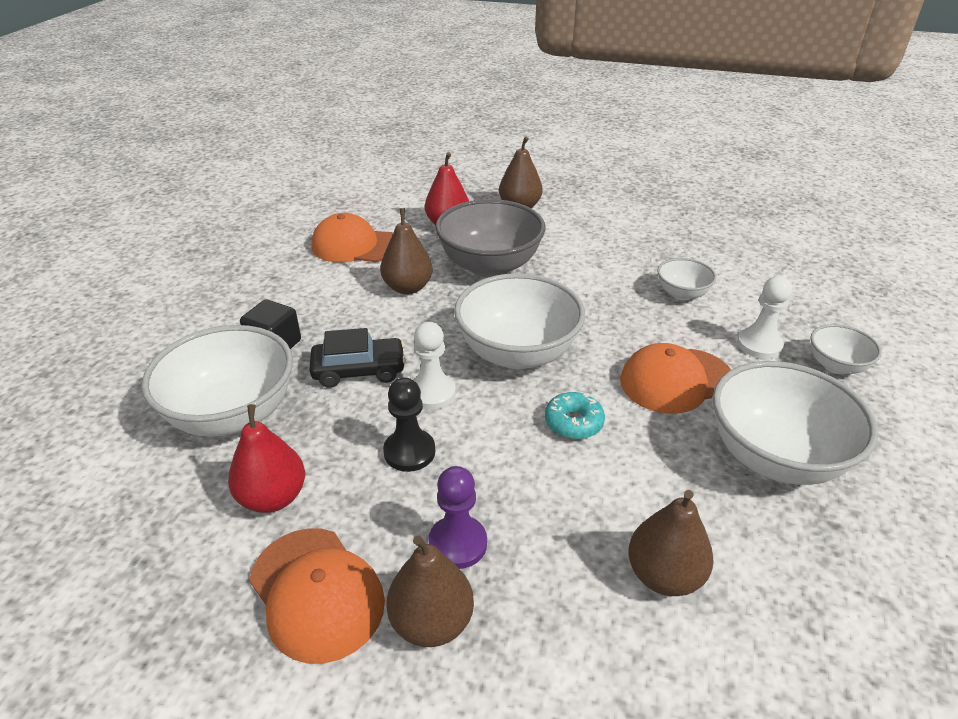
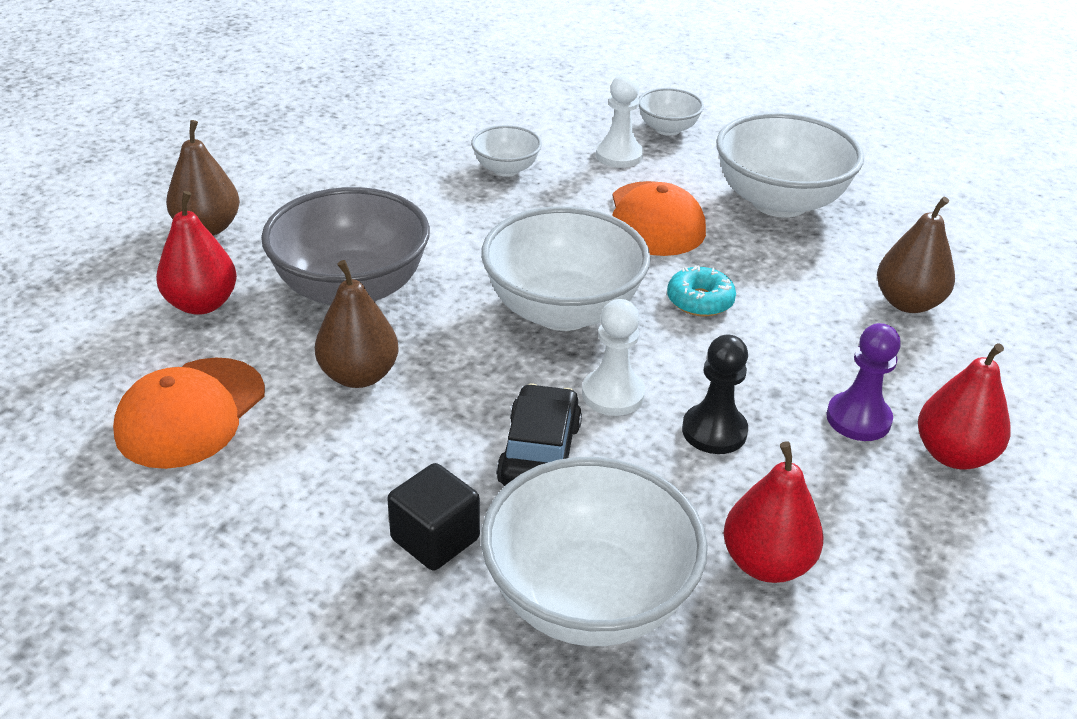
camera: 75 degrees left, 0 degrees up
orange cap [249,528,385,664] -> none
brown pear [386,535,474,647] -> red pear [918,343,1011,470]

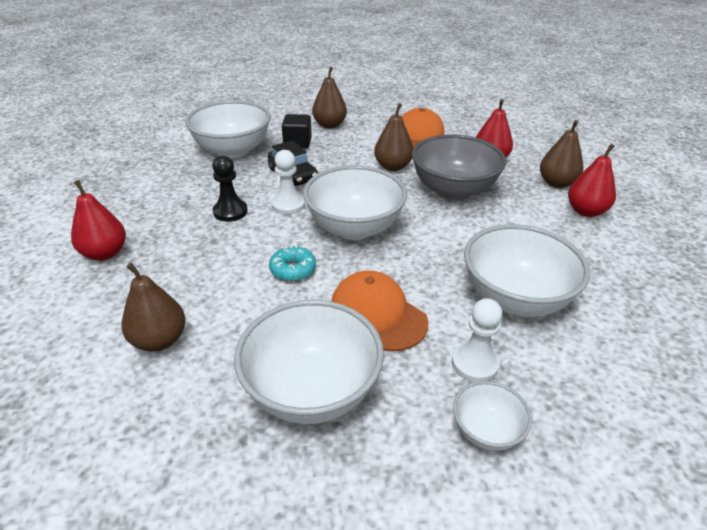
camera: 140 degrees right, 0 degrees up
white bowl [471,125,542,177] -> white bowl [464,224,590,317], size x1.98
red pear [723,441,823,583] -> red pear moved to [568,144,616,217]
purple pawn [826,323,901,441] -> none
none -> brown pear [312,67,347,128]

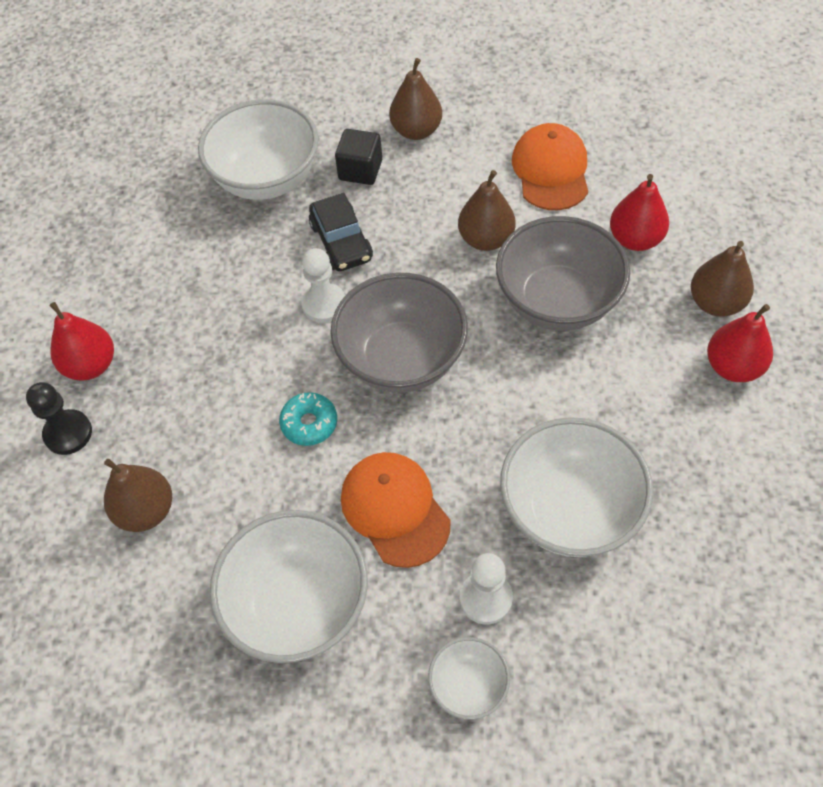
camera: 15 degrees right, 20 degrees up
black pawn [212,155,248,222] -> black pawn moved to [26,382,92,455]
white bowl [303,165,407,240] -> grey bowl [330,273,468,393]

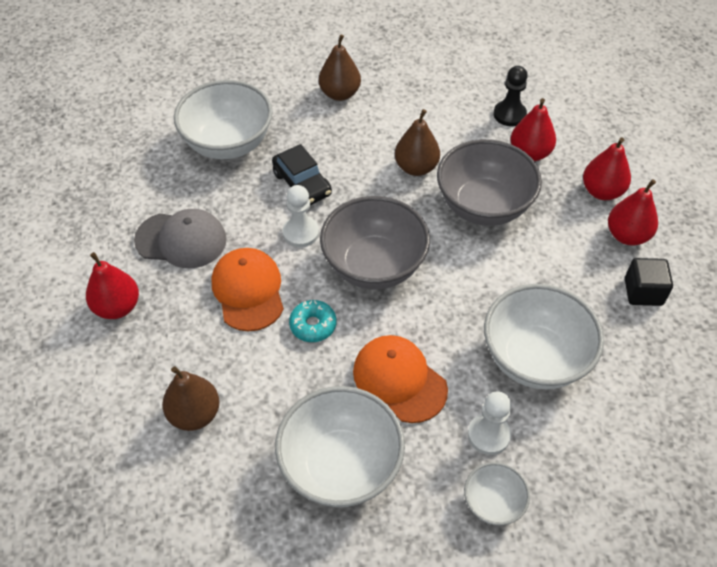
camera: 15 degrees left, 5 degrees down
black pawn [26,382,92,455] -> black pawn moved to [494,66,528,126]
black cube [335,129,382,185] -> black cube moved to [625,258,673,306]
orange cap [512,123,588,210] -> orange cap moved to [212,248,284,331]
brown pear [691,241,754,317] -> red pear [583,138,631,200]
none -> grey cap [134,209,226,268]

